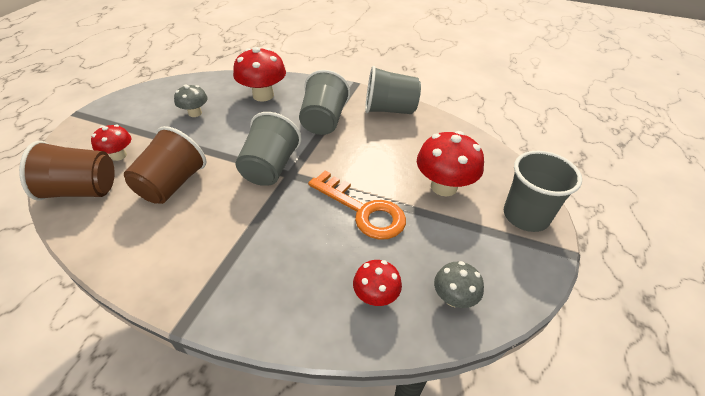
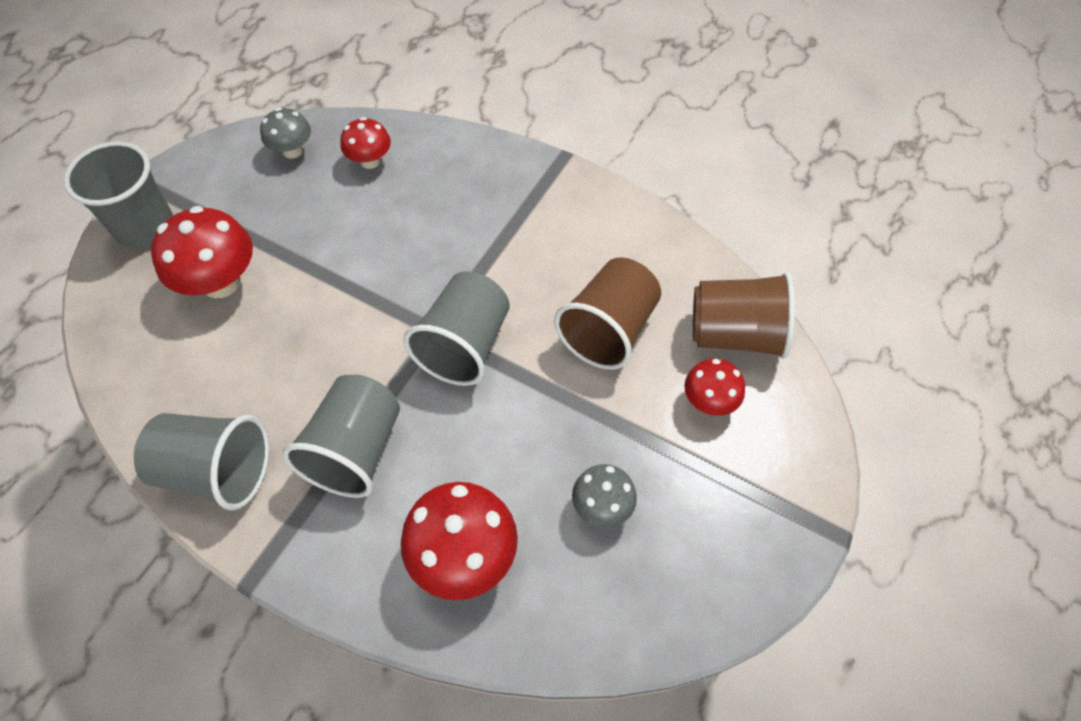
camera: 170 degrees left, 15 degrees up
orange key [308,171,406,240] -> none

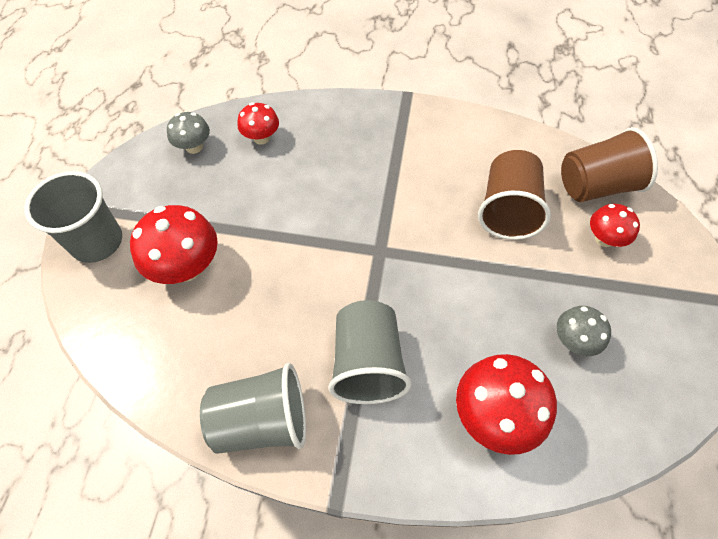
camera: 20 degrees left, 0 degrees up
grey cup [403,272,510,386] -> none

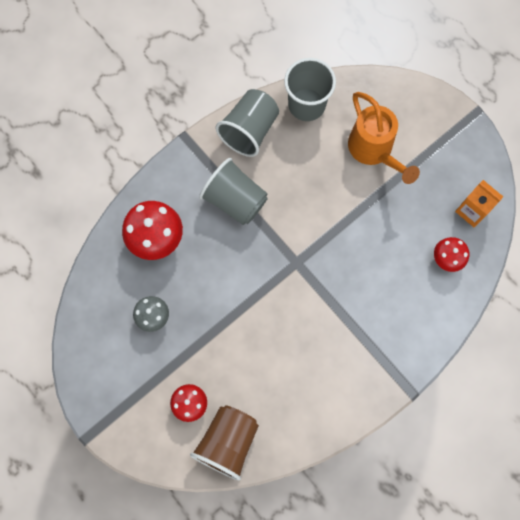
camera: 130 degrees right, 15 degrees up
grey cup [24,171,122,263] -> grey cup moved to [284,58,336,121]
red mushroom [130,205,218,284] -> orange watering can [348,92,420,184]
grey mushroom [167,112,210,154] -> orange carton [455,180,503,227]
brown cup [478,150,551,240] -> none

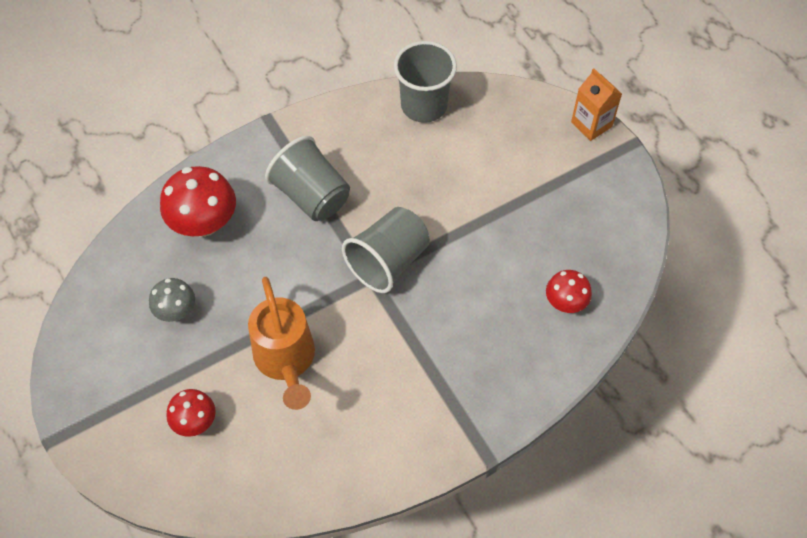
camera: 10 degrees right, 15 degrees down
brown cup [190,405,259,480] -> none
grey cup [216,89,279,157] -> grey cup moved to [342,207,430,293]
orange watering can [348,92,420,184] -> orange watering can moved to [248,277,315,410]
orange carton [455,180,503,227] -> orange carton moved to [571,68,622,141]

